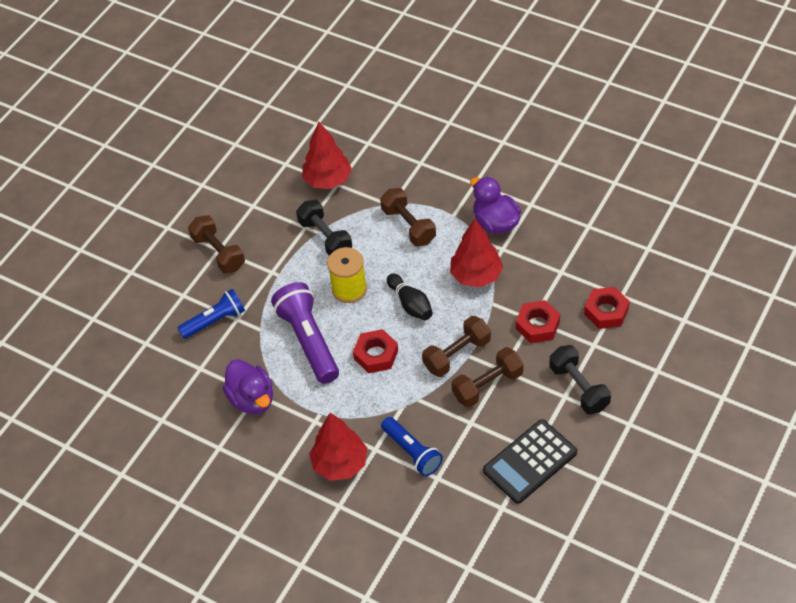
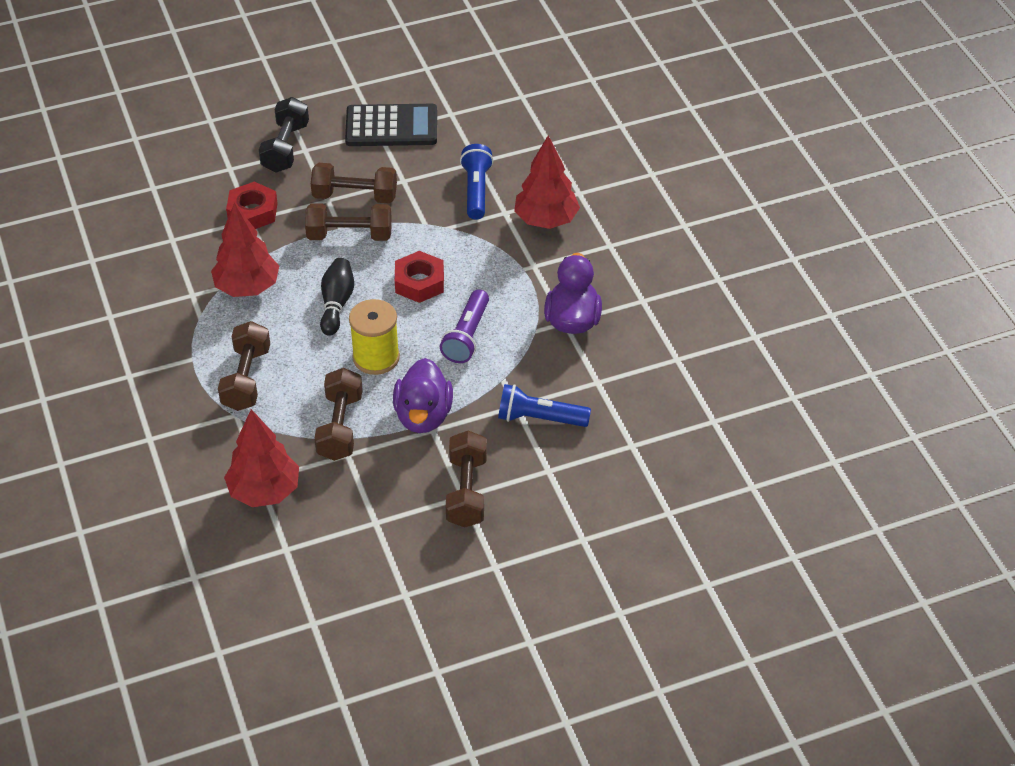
camera: 145 degrees left, 5 degrees down
purple flashlight [271,282,339,384] -> purple flashlight [440,289,489,363], size x0.65
black dumbbell [296,200,352,256] -> brown dumbbell [314,368,363,461]
purple duck [470,177,521,234] -> purple duck moved to [393,358,453,433]
red nut [584,287,630,329] -> none

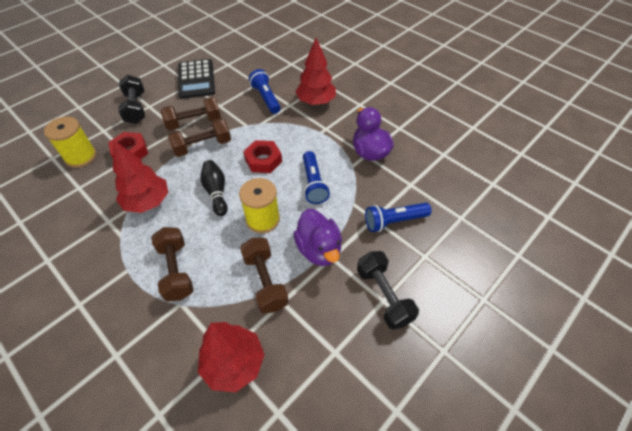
camera: 25 degrees left, 5 degrees up
black calculator [345,104,437,146] -> black calculator turned 105 degrees clockwise [178,59,215,99]
purple flashlight [440,289,489,363] -> blue flashlight [303,151,330,204]
brown dumbbell [446,431,487,528] -> black dumbbell [357,251,419,330]
none -> yellow spool [44,117,97,168]

